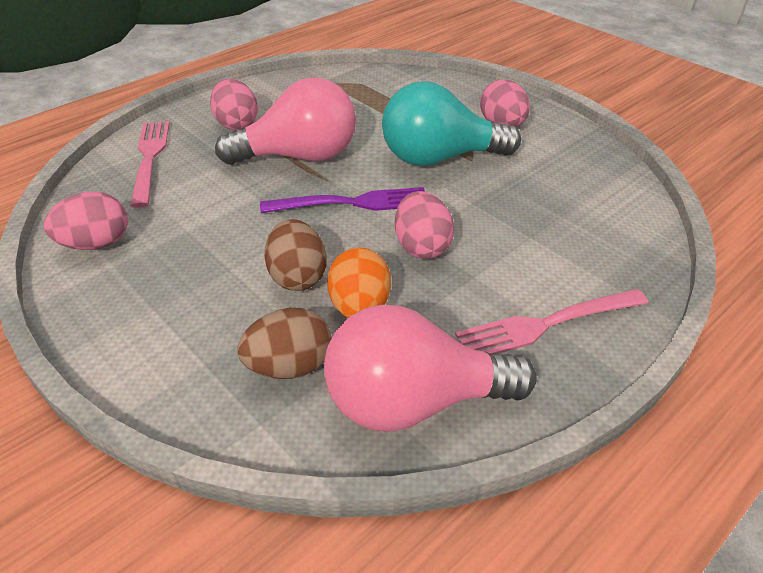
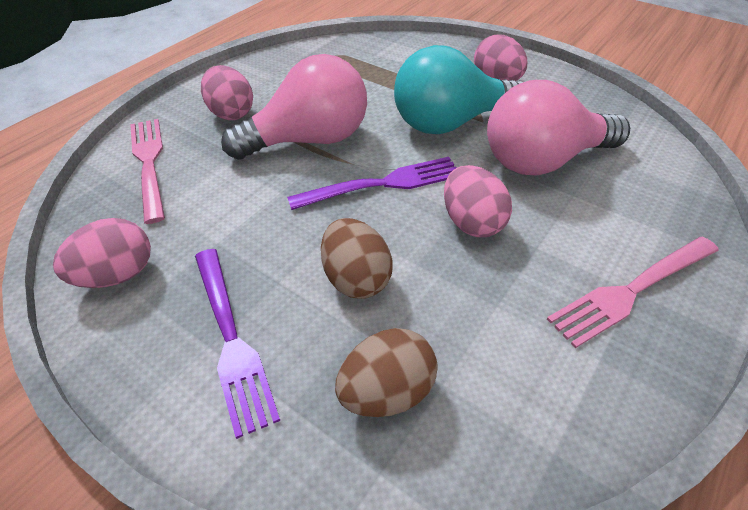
camera: 10 degrees left, 5 degrees up
pink light bulb [324,305,537,432] -> pink light bulb moved to [487,80,630,175]
orange egg [327,247,391,318] -> none
none -> purple fork [195,249,280,439]

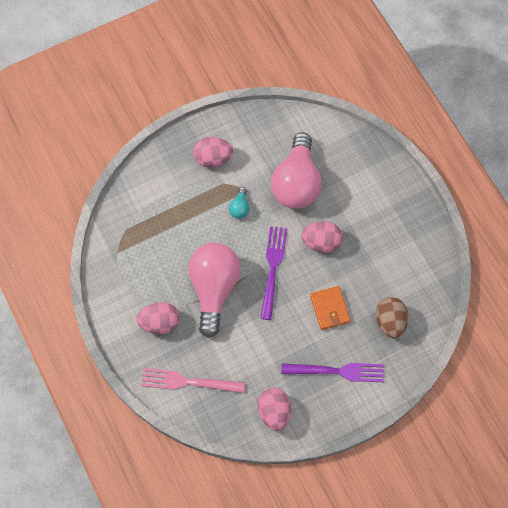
camera: 65 degrees left, 20 degrees up
brown egg [321,218,393,299] -> orange wallet [310,286,351,330]
turquoise light bulb [394,45,523,134] -> turquoise light bulb [229,187,249,219], size x0.41
pink fork [547,237,719,348] -> none

